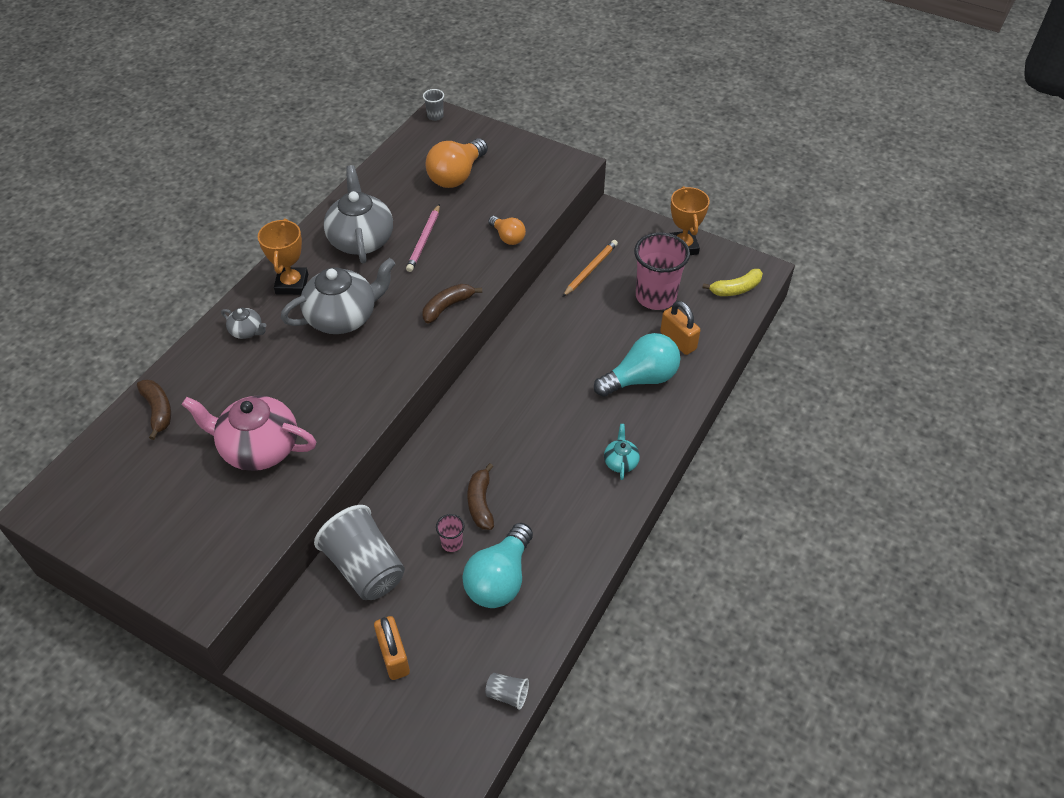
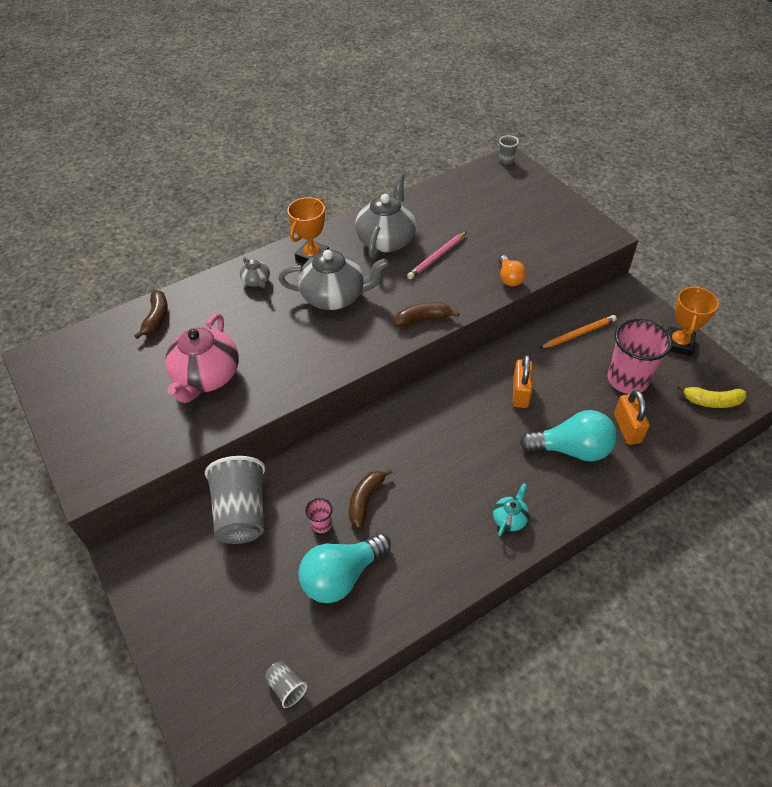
camera: 30 degrees right, 0 degrees up
pink teapot [182,396,316,471] -> pink teapot turned 120 degrees counterclockwise [165,313,239,403]
orange padlock [374,616,410,680] -> orange padlock moved to [513,355,533,408]
orange light bulb [426,138,488,188] -> none

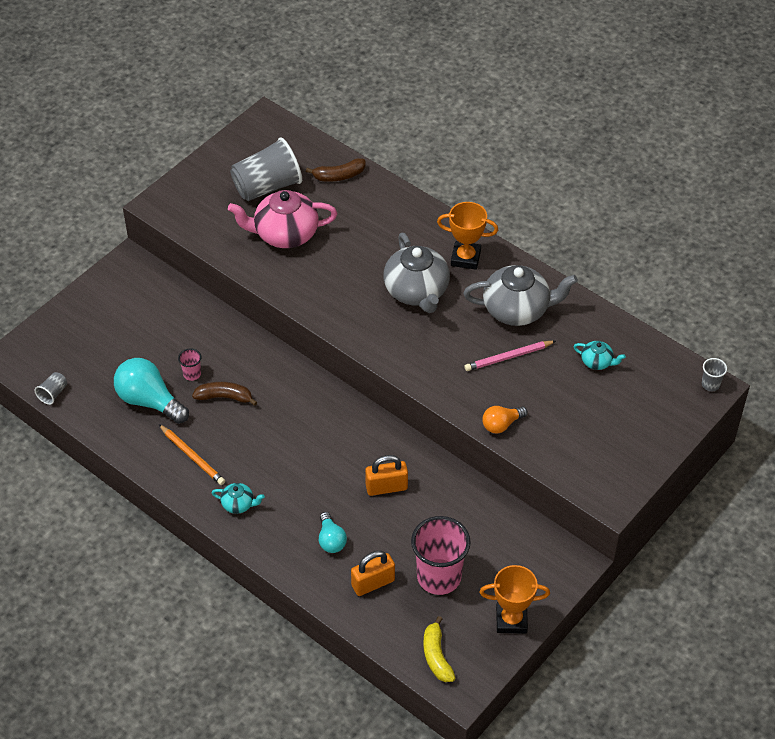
camera: 70 degrees right, 0 degrees up
grey cup [205,456,265,544] -> grey cup moved to [230,137,302,201]
grey teapot [240,257,270,288] -> none
brown banana [395,302,460,327] -> none
pink pencil [407,231,467,279] -> pink pencil turned 45 degrees counterclockwise [464,341,556,371]
turquoise light bulb [520,410,617,461] -> turquoise light bulb [319,512,347,553], size x0.56
orange pencil [540,315,617,348] -> orange pencil moved to [159,424,225,485]
none -> turquoise teapot [573,341,626,370]

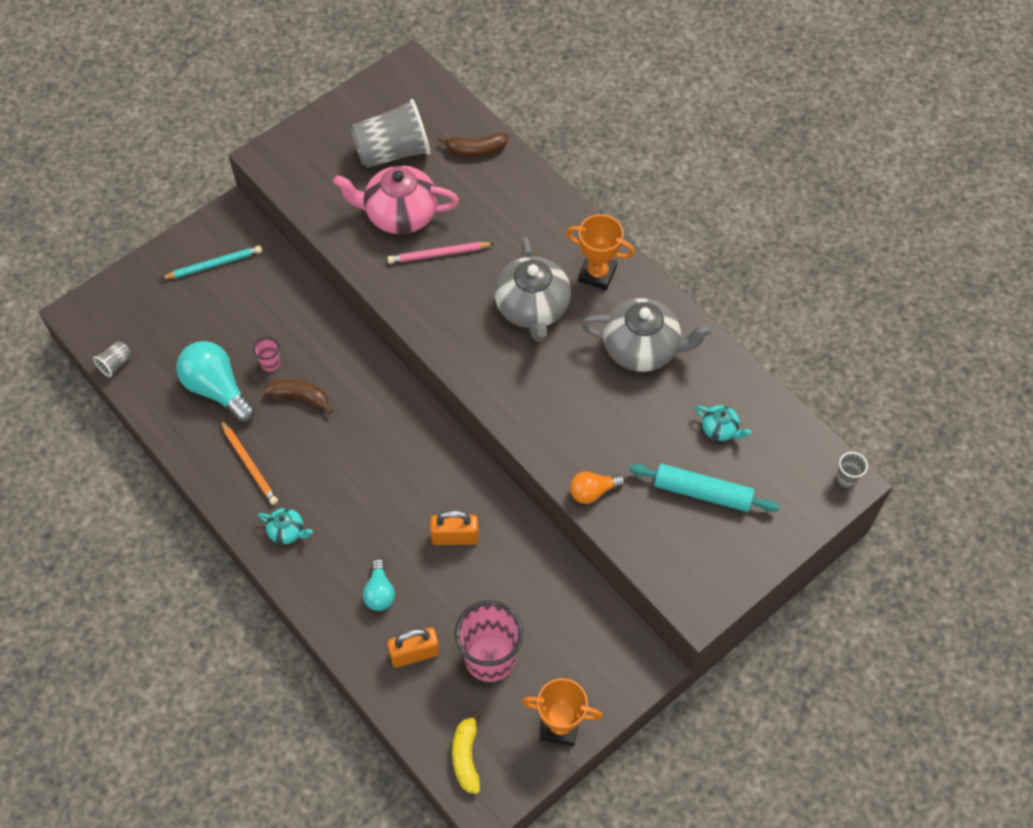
camera: 10 degrees right, 10 degrees up
pink pencil [464,341,556,371] -> pink pencil moved to [388,242,495,264]
none -> turquoise pencil [160,246,262,279]
none -> turquoise rolling pin [630,464,780,512]

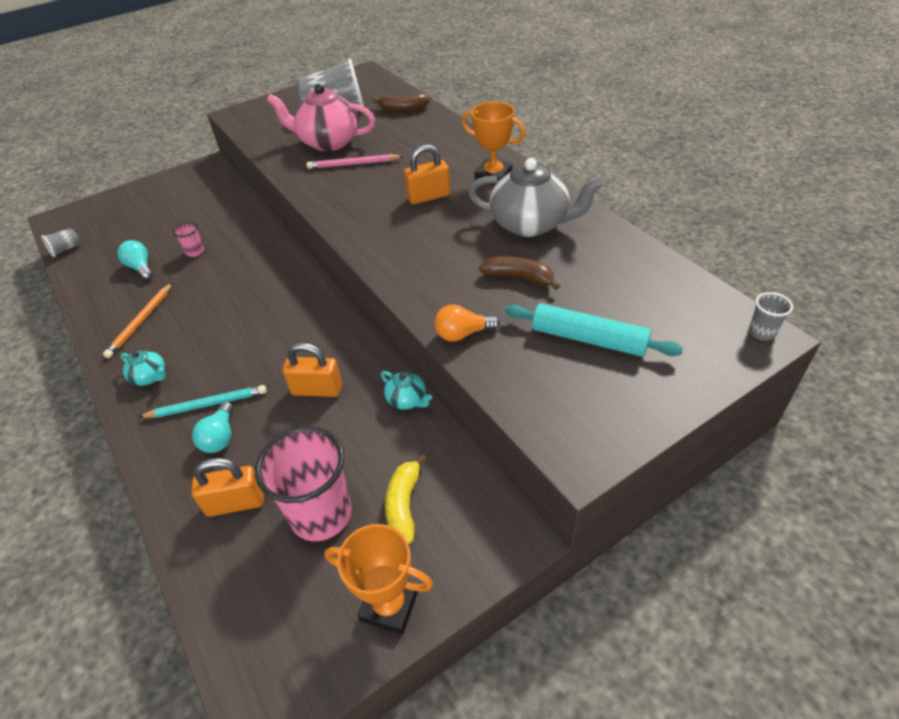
camera: 10 degrees right, 15 degrees down
turquoise pencil [160,246,262,279] -> turquoise pencil moved to [139,385,266,418]
turquoise light bulb [176,341,255,423] -> turquoise light bulb [118,240,153,280], size x0.56
orange pencil [220,420,278,505] -> orange pencil turned 45 degrees clockwise [103,283,172,358]
brown banana [263,379,333,414] -> brown banana moved to [479,256,560,290]
yellow banana [452,710,481,794] -> yellow banana moved to [385,454,427,544]
grey teapot [494,237,571,342] -> orange padlock [404,145,450,204]
turquoise teapot [695,405,752,441] -> turquoise teapot moved to [381,371,432,410]

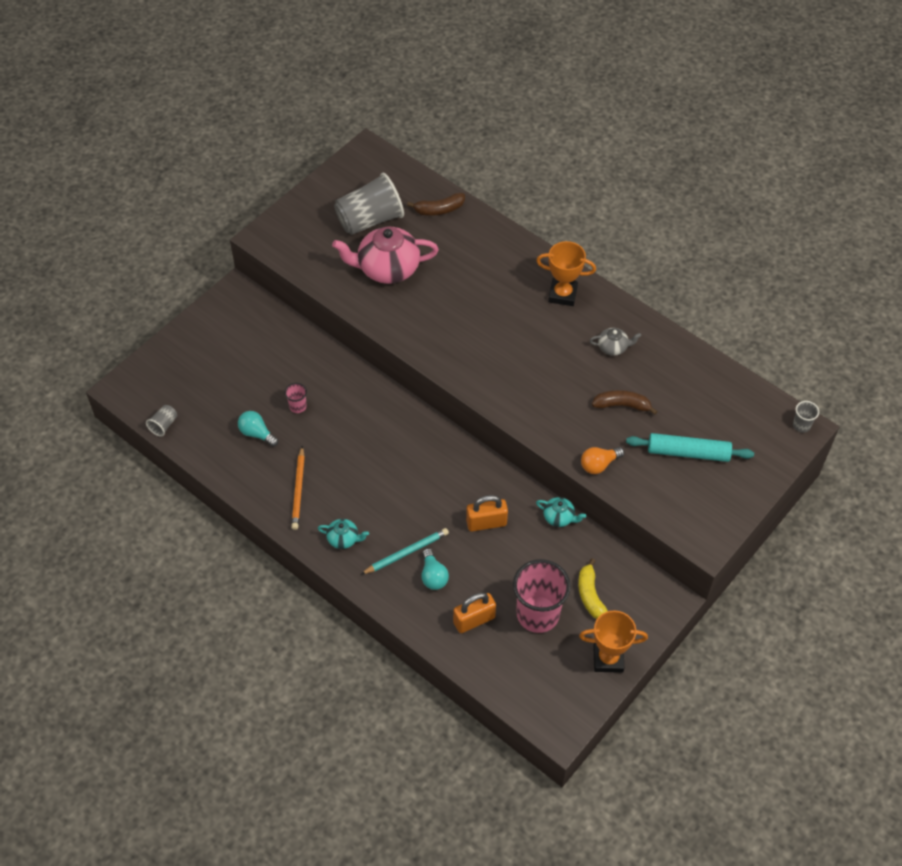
camera: 20 degrees left, 10 degrees up
pink pencil [307,154,404,169] -> none
orange padlock [404,145,450,204] -> none
grey teapot [468,158,604,237] -> grey teapot [589,328,641,356], size x0.47

